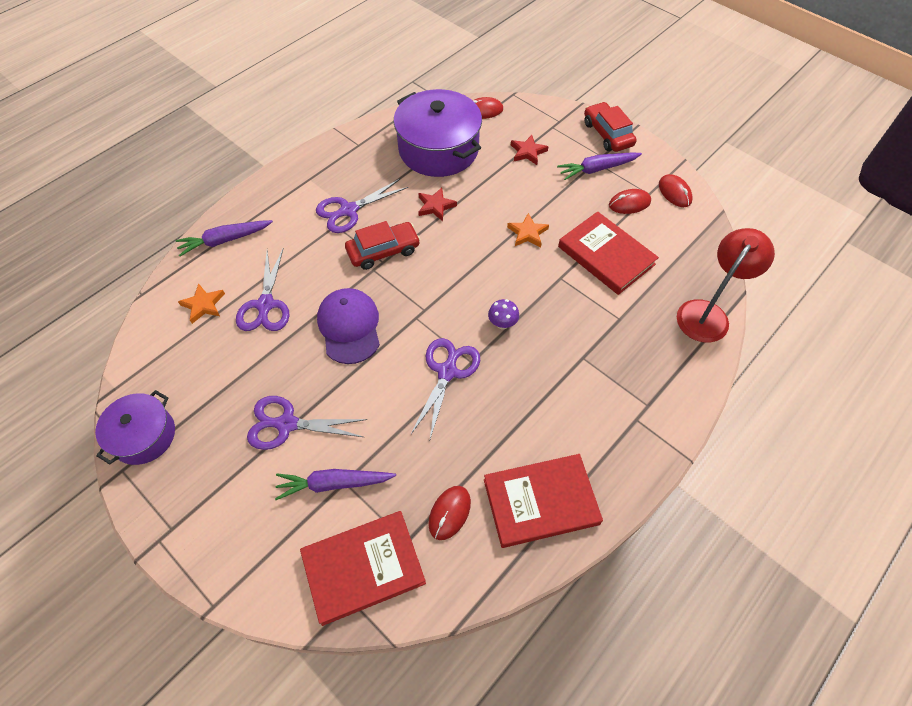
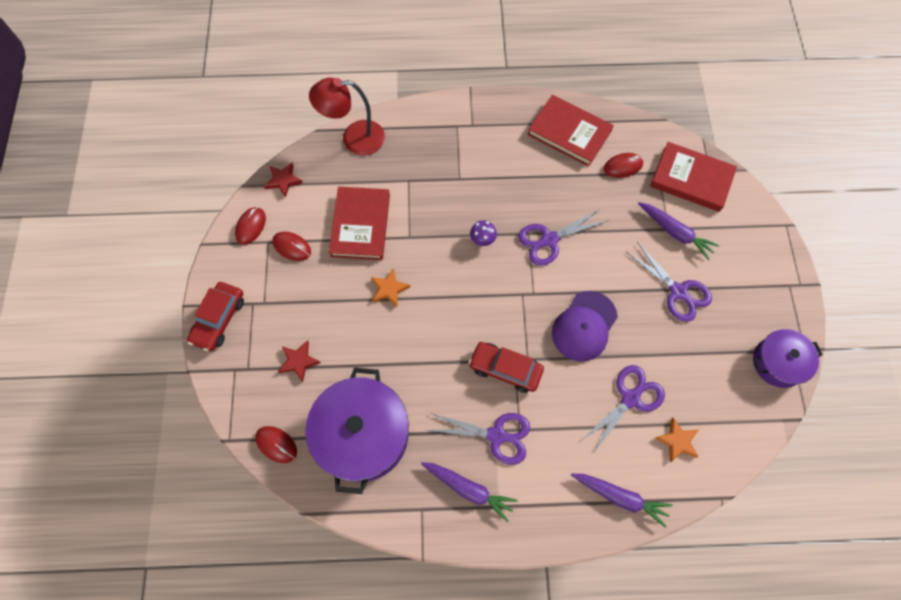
camera: 135 degrees left, 10 degrees up
red star [418,188,457,221] -> red star moved to [264,163,303,198]
purple carrot [557,152,642,180] -> purple carrot moved to [421,462,518,522]

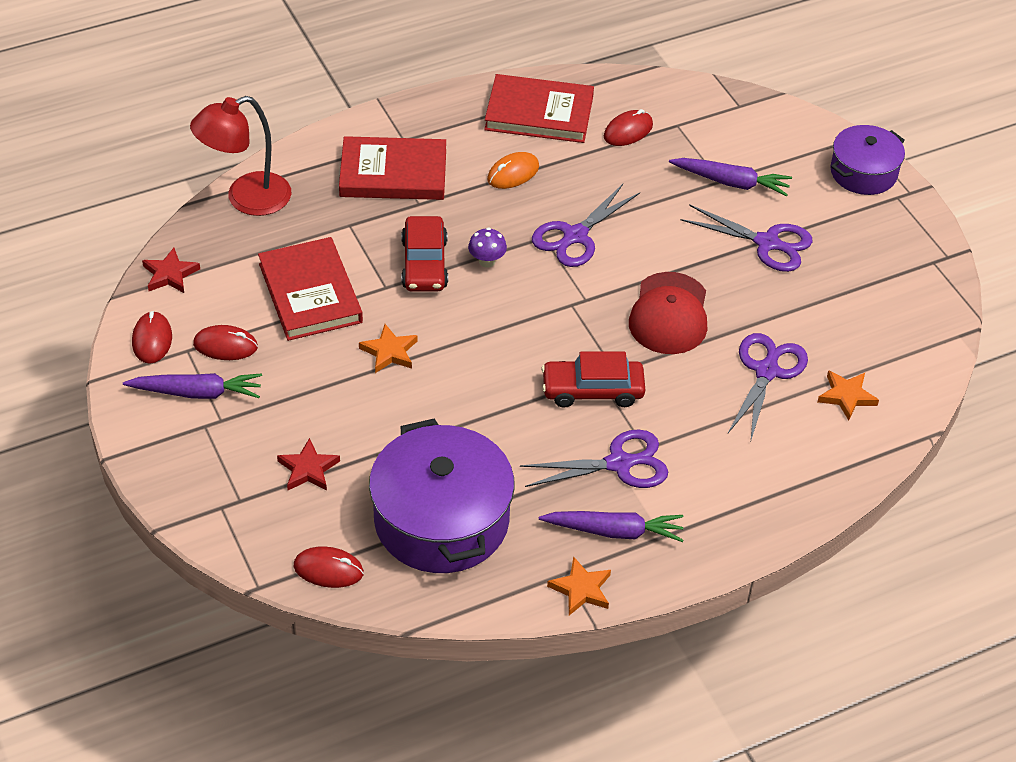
camera: 25 degrees left, 20 degrees down
red car [187,282,244,351] -> red car moved to [401,216,448,292]
purple cap [552,291,618,362] -> red cap [629,272,708,354]
purple carrot [571,474,673,528] -> purple carrot moved to [123,373,262,399]
red book [650,142,737,212] -> red book moved to [339,136,446,200]
purple pot [753,329,823,388] -> purple pot moved to [830,125,905,195]
none -> orange mouse [487,152,539,189]
none -> orange star [547,556,611,616]

